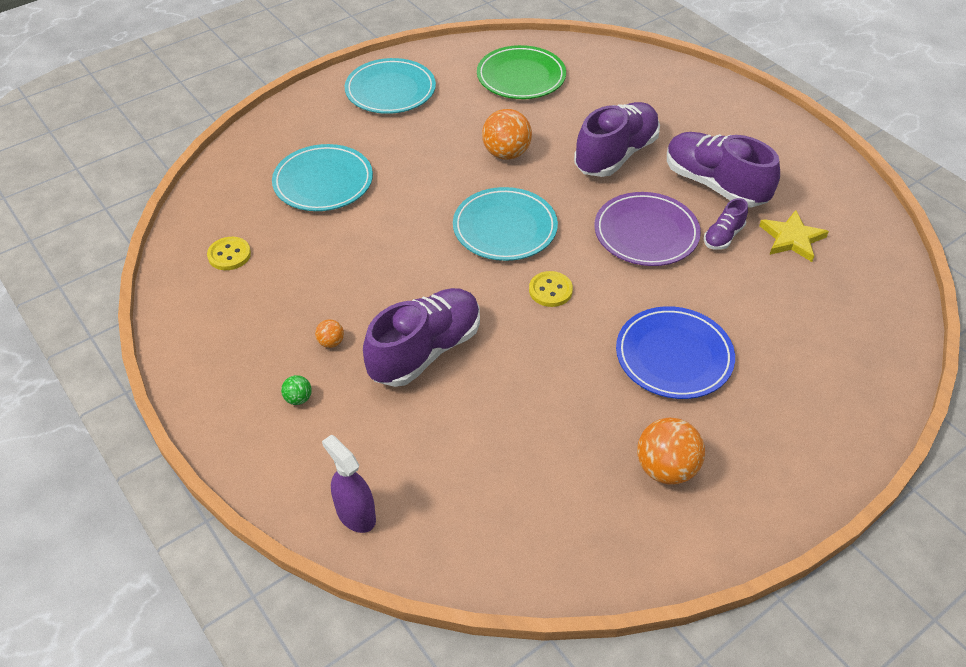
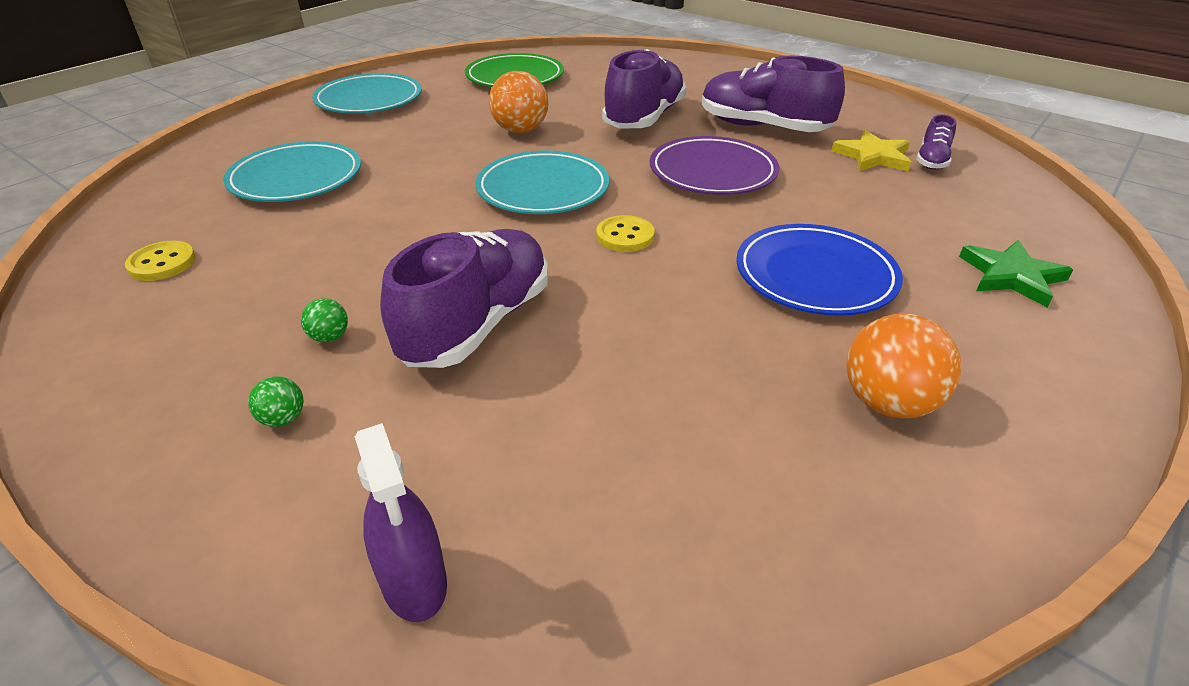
camera: 15 degrees left, 10 degrees down
orange ball [315,319,344,348] -> green ball [301,298,348,342]
purple spray bottle [322,435,376,533] -> purple spray bottle turned 150 degrees counterclockwise [355,423,447,622]
purple shoe [704,198,748,250] -> purple shoe moved to [916,114,956,169]
none -> green star [959,240,1073,308]

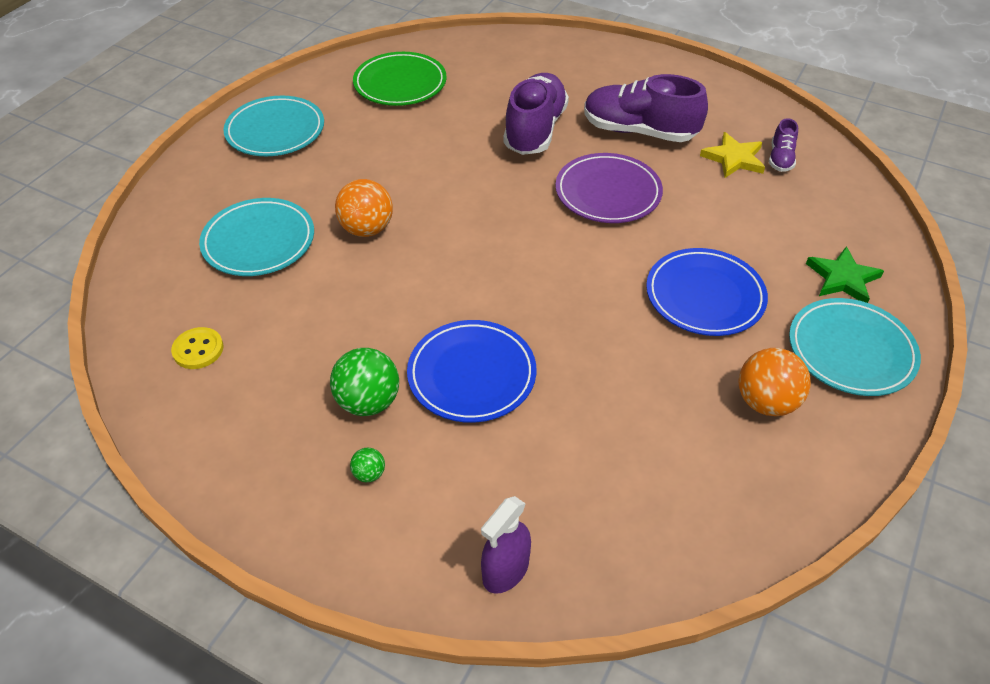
camera: 10 degrees left, 10 degrees up
green ball [301,298,348,342] -> green ball [330,348,399,416], size x2.08
purple spray bottle [355,423,447,622] -> purple spray bottle turned 75 degrees clockwise [481,496,531,594]
purple shoe [380,229,548,368] -> blue plate [407,320,536,423]
turquoise plate [475,151,609,214] -> turquoise plate moved to [789,298,921,396]
orange ball [489,71,548,133] -> orange ball moved to [335,179,393,237]
yellow button [597,215,655,252] -> none

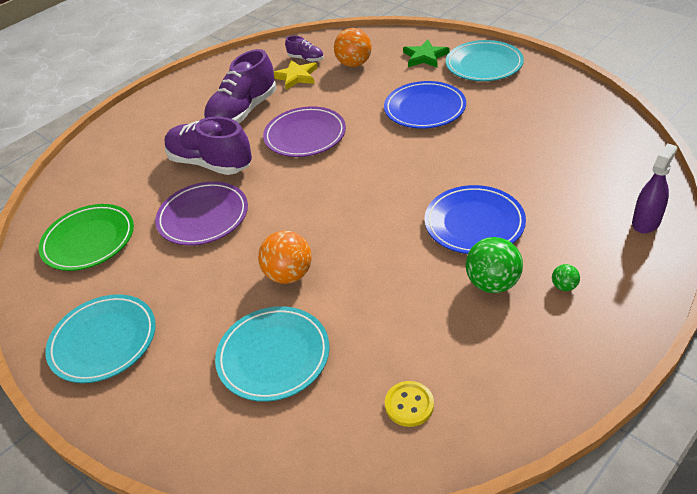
camera: 70 degrees left, 5 degrees down
purple spray bottle [481,496,531,594] -> purple spray bottle turned 105 degrees counterclockwise [632,144,677,233]
orange ball [739,348,811,416] -> orange ball moved to [334,28,372,67]
none -> purple plate [155,181,248,245]

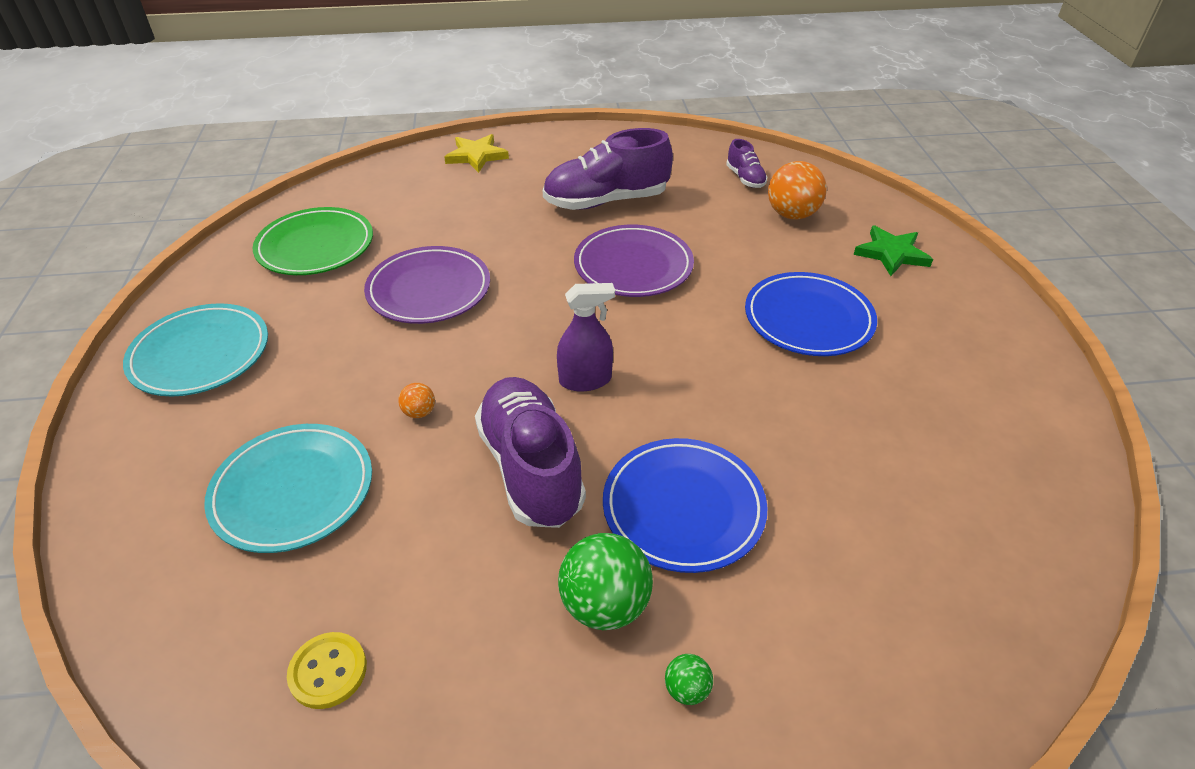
camera: 35 degrees right, 0 degrees up
purple shoe [165,117,252,175] -> purple shoe moved to [475,377,586,528]
orange ball [258,231,312,284] -> orange ball [398,383,435,418], size x0.48
yellow star [274,60,317,90] -> yellow star moved to [444,134,509,173]
turquoise plate [446,40,524,81] -> none
purple spray bottle [632,144,677,233] -> purple spray bottle moved to [557,283,615,391]

